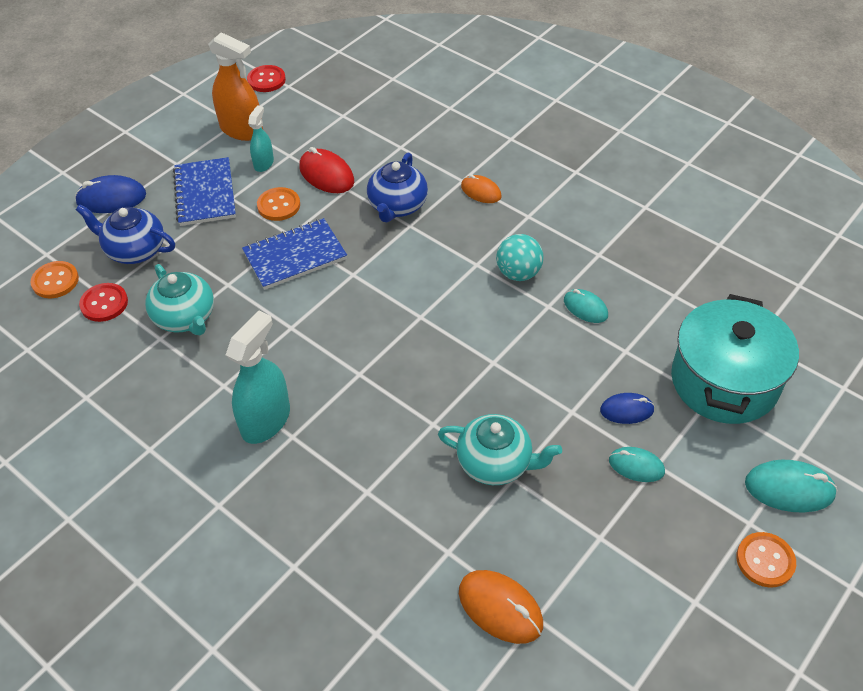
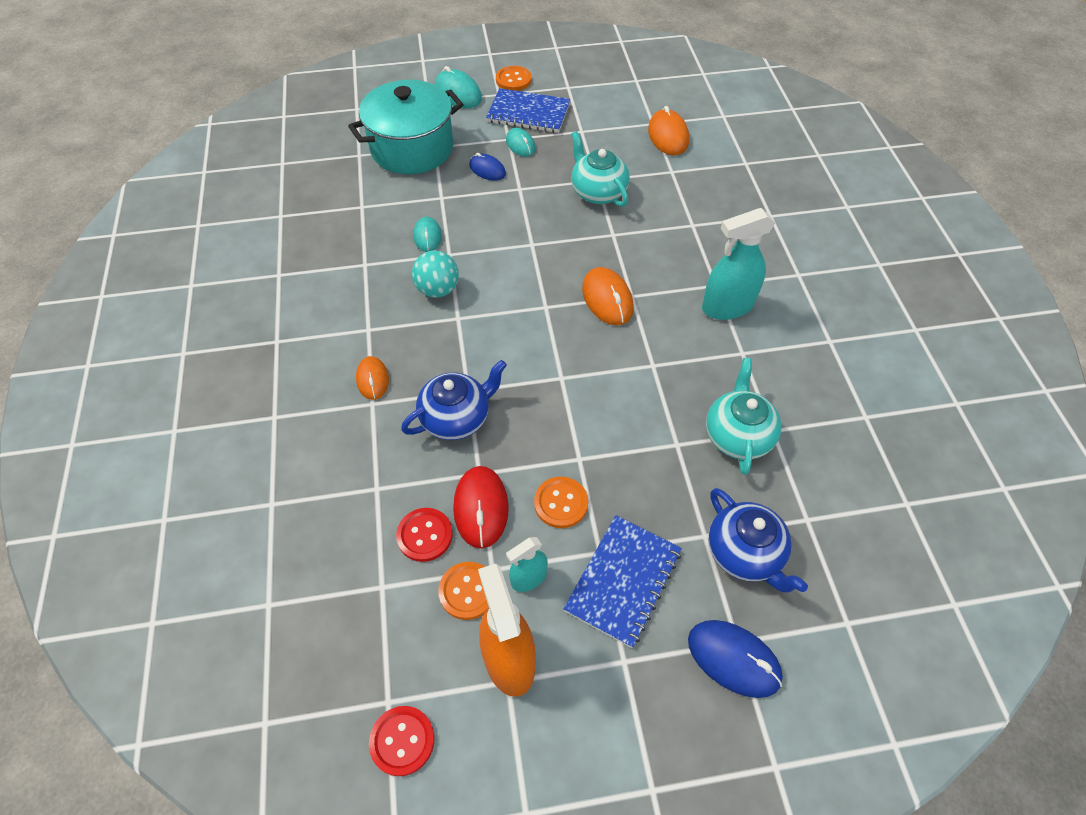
camera: 140 degrees left, 5 degrees up
orange button [30,261,79,298] -> orange button moved to [438,562,489,620]
red button [79,283,128,322] -> red button moved to [396,508,453,562]
blue notebook [242,218,347,290] -> blue notebook moved to [486,88,570,133]
none -> orange mouse [582,267,634,325]

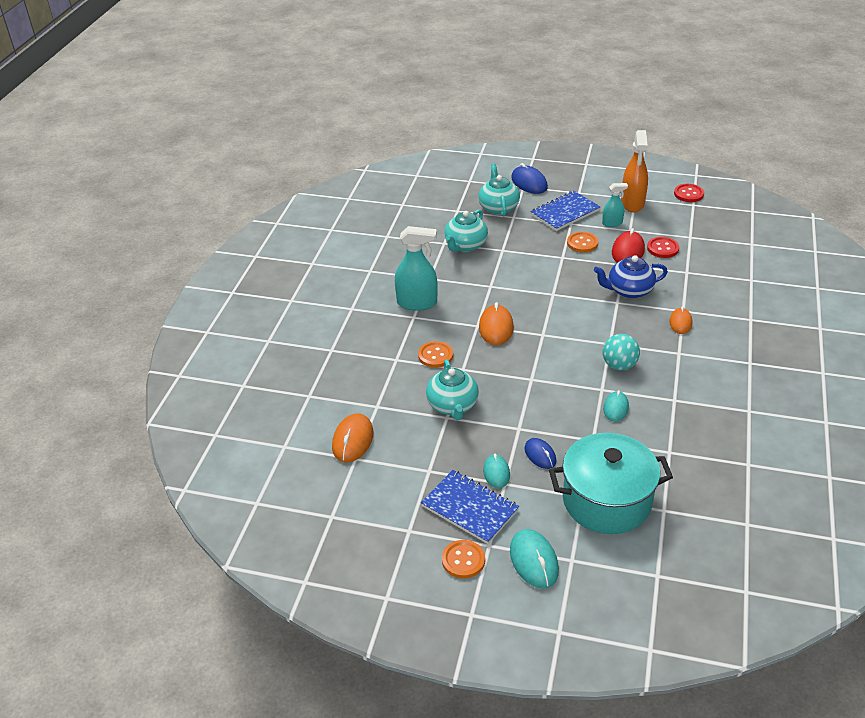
camera: 155 degrees left, 15 degrees down
orange button [438,562,489,620] -> orange button moved to [418,341,453,368]
blue teapot [708,488,808,593] -> turquoise teapot [478,164,520,217]

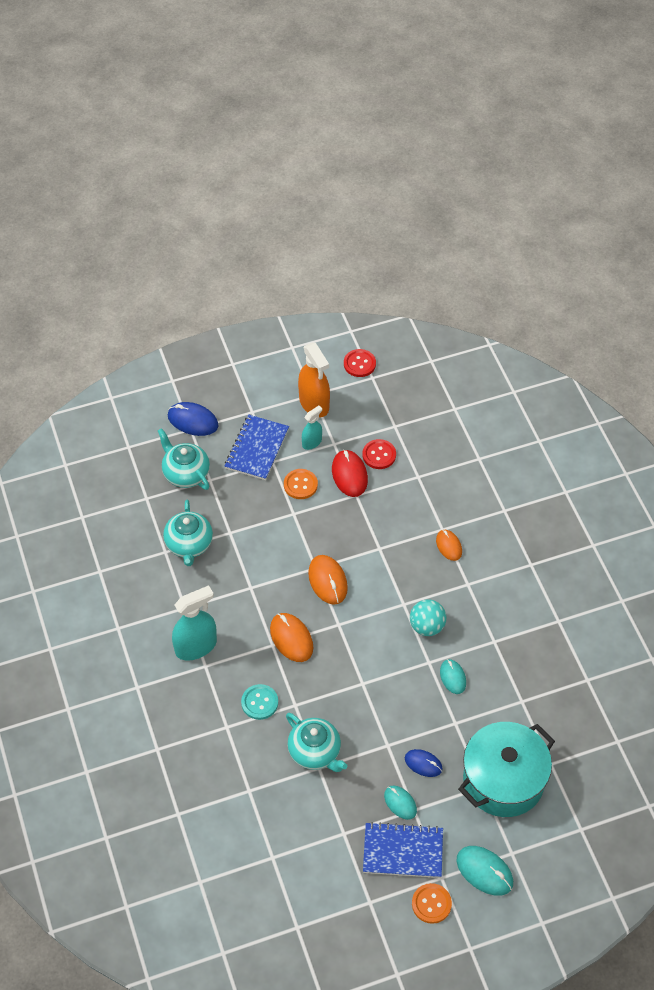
camera: 35 degrees left, 15 degrees up
orange mouse [332,413,373,462] -> orange mouse moved to [308,555,348,605]
orange button [418,341,453,368] -> turquoise button [241,684,278,720]
blue teapot [594,255,668,299] -> none

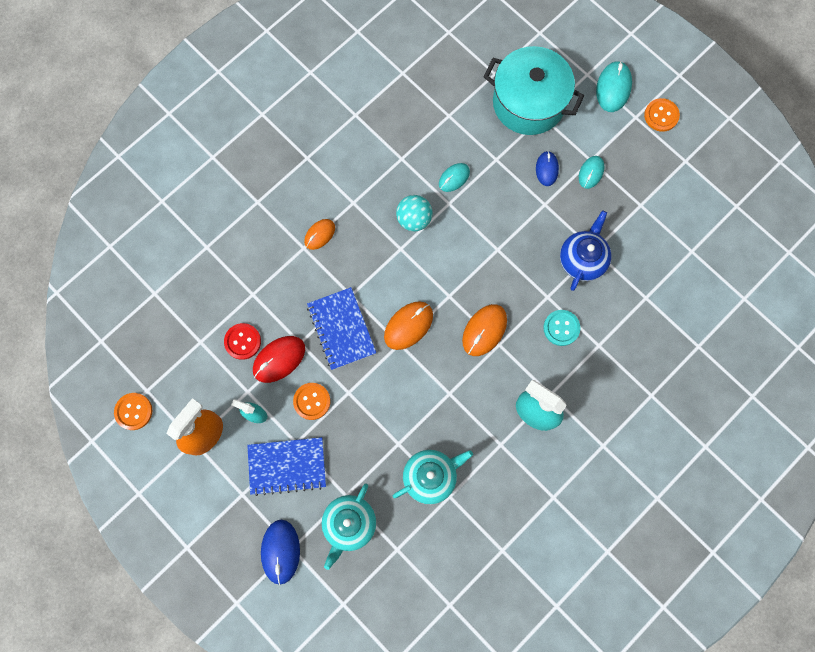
camera: 115 degrees left, 20 degrees up
turquoise teapot [286,713,347,772] -> blue teapot [560,210,611,291]
red button [344,349,376,377] -> orange button [114,393,152,430]
blue notebook [363,822,443,878] -> blue notebook moved to [307,287,376,370]

